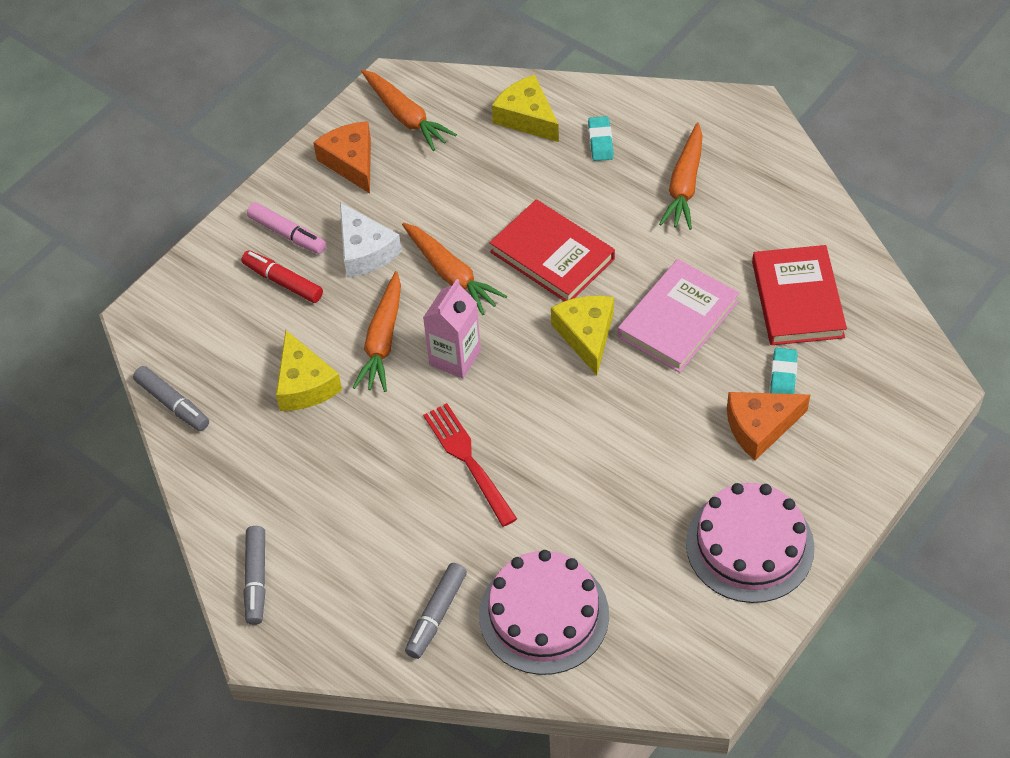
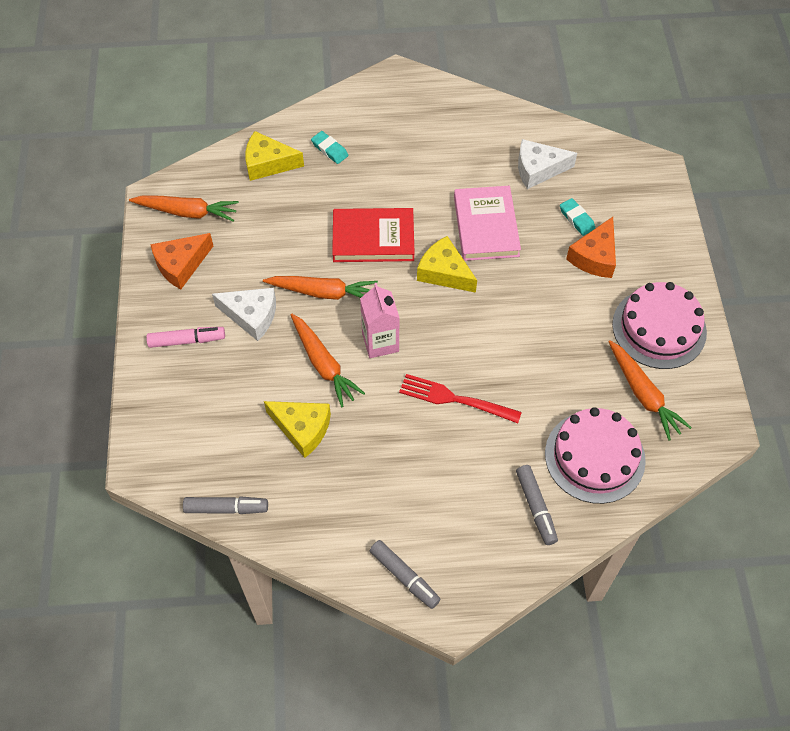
camera: 45 degrees left, 5 degrees up
red marker [242,250,323,303] -> none
orange cheese [313,121,371,194] -> orange cheese turned 60 degrees counterclockwise [150,233,213,289]
orange carrot [659,123,703,230] -> orange carrot moved to [608,340,692,440]
red book [752,245,847,345] -> white cheese [518,139,577,189]

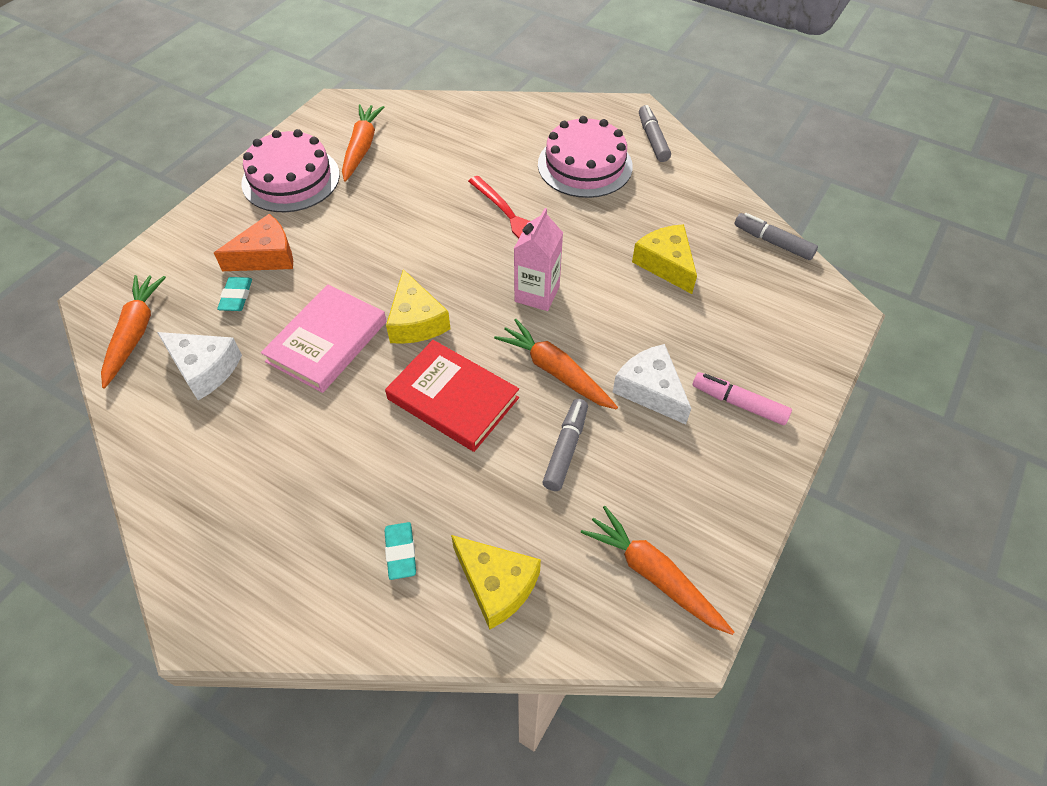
camera: 145 degrees left, 5 degrees down
orange cheese [150,233,213,289] -> none
orange carrot [291,314,365,407] -> orange carrot moved to [101,275,166,388]
grey marker [516,465,558,545] -> grey marker moved to [542,399,588,491]
pink cake [545,407,646,504] -> pink cake moved to [538,116,633,198]

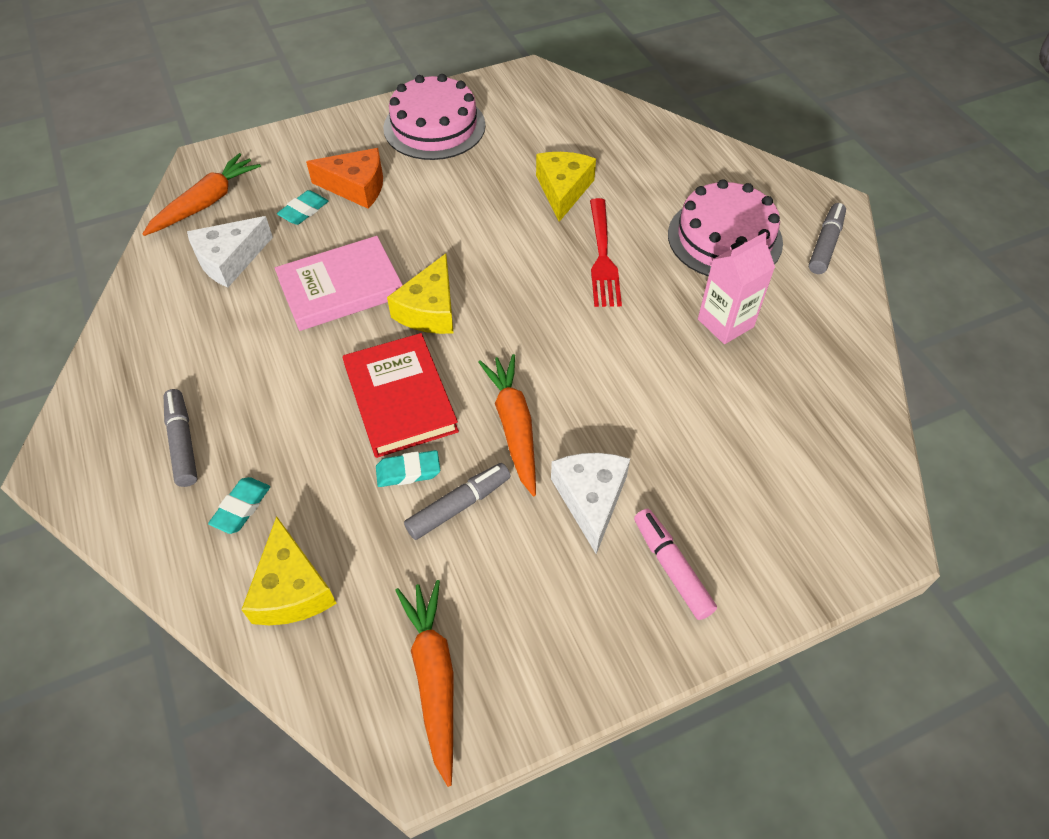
camera: 35 degrees right, 0 degrees up
white cheese [157,332,242,400] -> white cheese turned 75 degrees clockwise [187,216,273,288]
orange carrot [342,104,384,182] -> none
pink carton [514,208,563,311] -> pink carton moved to [698,232,775,344]
yellow cheese [632,224,697,294] -> yellow cheese moved to [536,152,596,222]
grey marker [734,213,818,260] -> grey marker moved to [164,389,198,487]
none -> turquoise eraser [376,450,440,487]

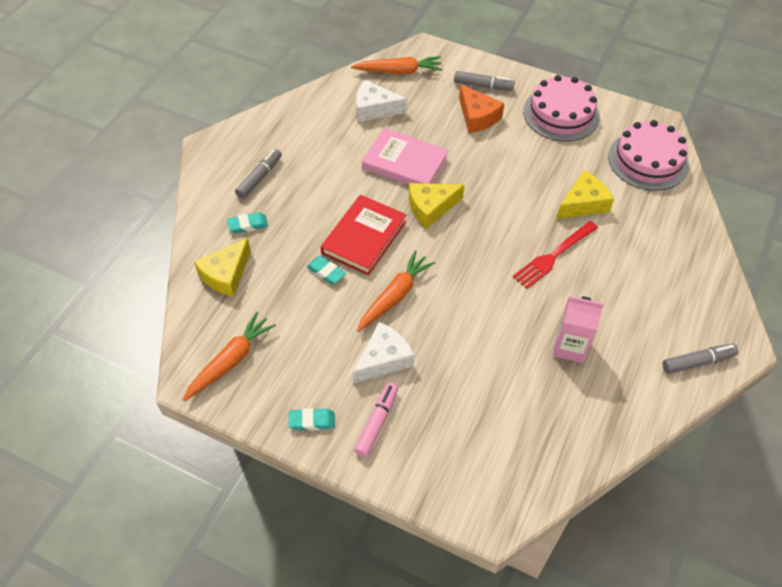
camera: 50 degrees right, 0 degrees up
turquoise eraser [277,190,329,225] -> turquoise eraser moved to [289,408,335,430]
grey marker [404,463,510,540] -> grey marker moved to [454,71,515,91]
pink cake [668,179,783,277] -> pink cake moved to [608,120,689,191]

